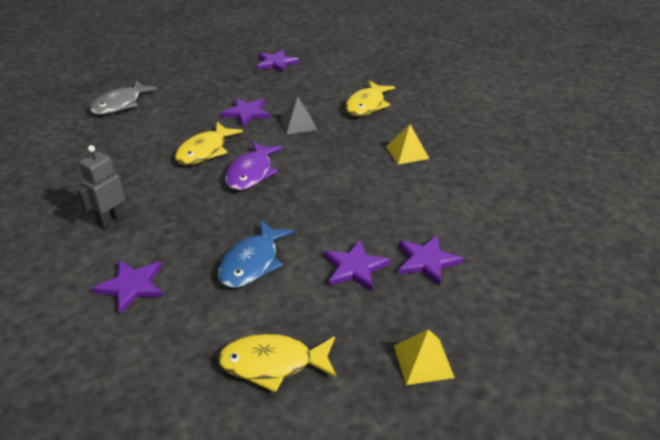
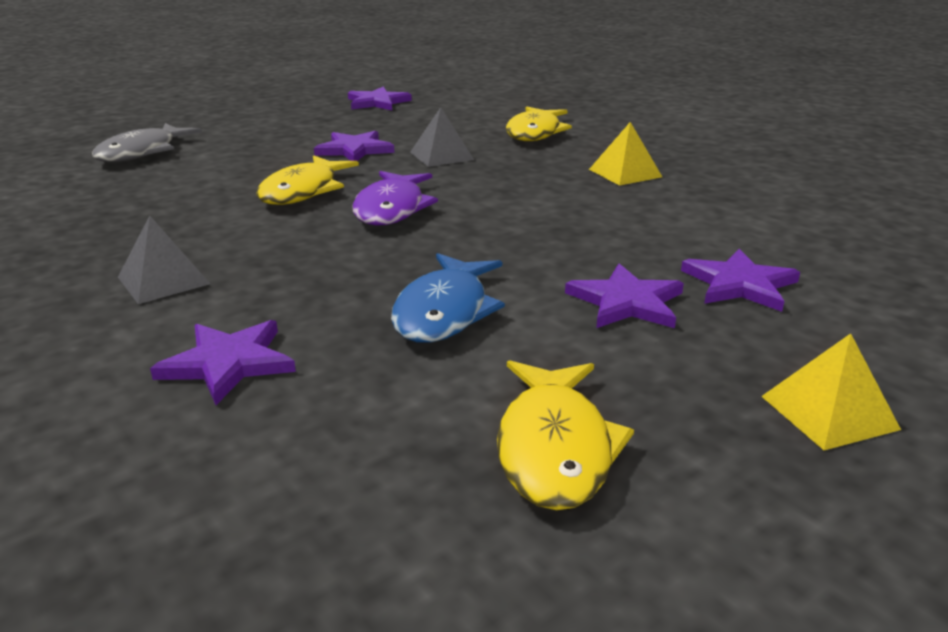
camera: 10 degrees left, 10 degrees down
grey robot [77,145,126,229] -> grey pyramid [118,215,210,304]
yellow fish [218,334,337,393] -> yellow fish turned 75 degrees counterclockwise [497,360,634,510]

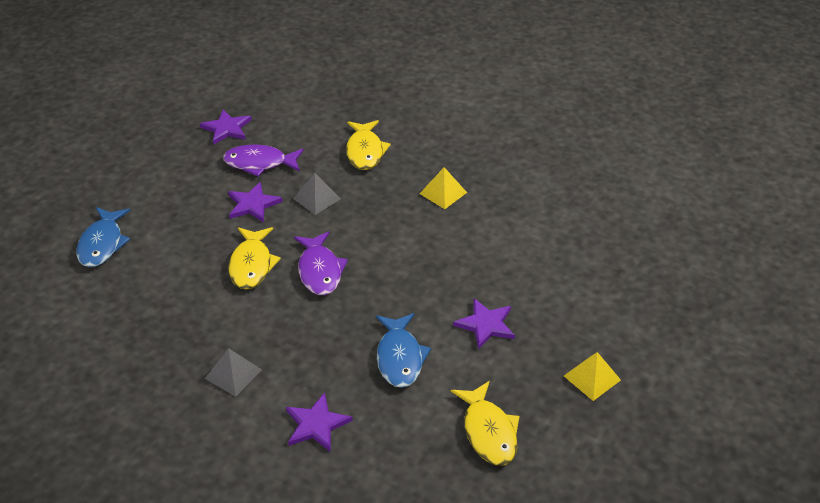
camera: 20 degrees left, 15 degrees up
grey fish [92,123,202,162] -> blue fish [76,207,130,267]
purple star [681,249,800,312] -> none
none -> purple fish [223,144,304,177]

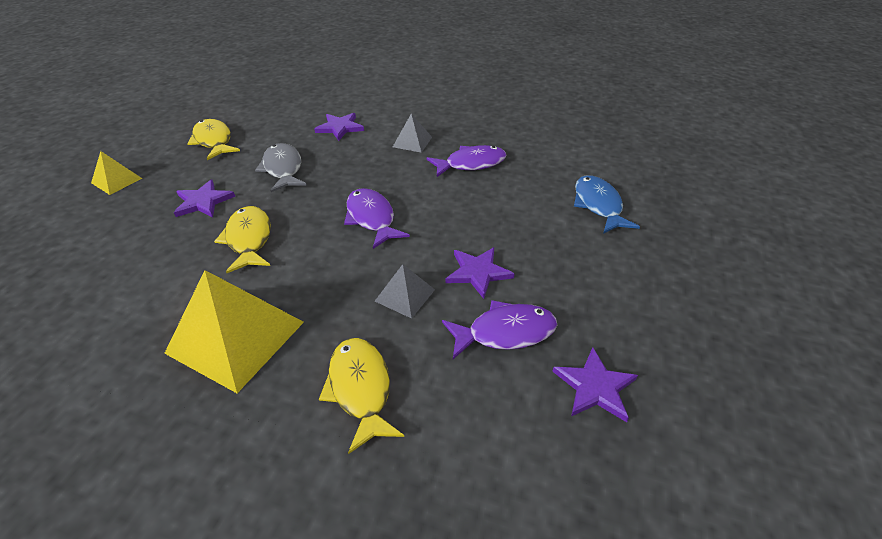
camera: 165 degrees right, 0 degrees up
yellow fish [229,227,281,289] -> yellow fish moved to [214,206,271,273]
blue fish [376,313,431,388] -> grey fish [255,143,307,192]
yellow pyramid [420,167,467,209] -> yellow pyramid [164,270,304,393], size x2.00
none -> purple fish [427,145,507,177]

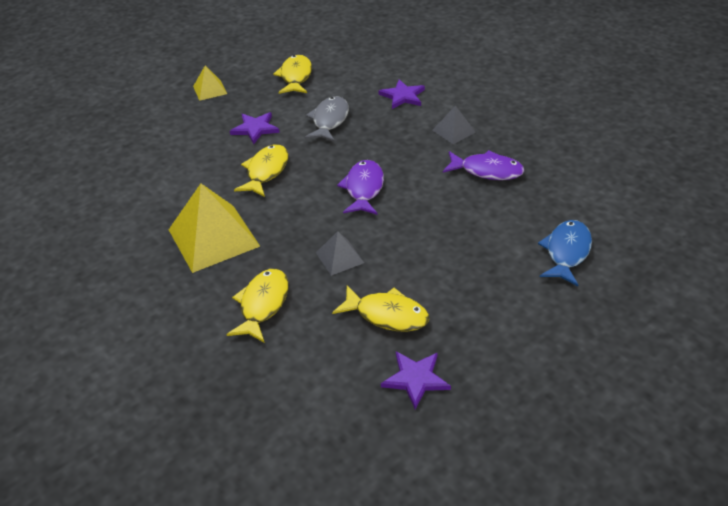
camera: 35 degrees right, 0 degrees up
purple fish [442,300,557,359] -> yellow fish [332,285,429,332]
purple star [446,247,515,299] -> none

